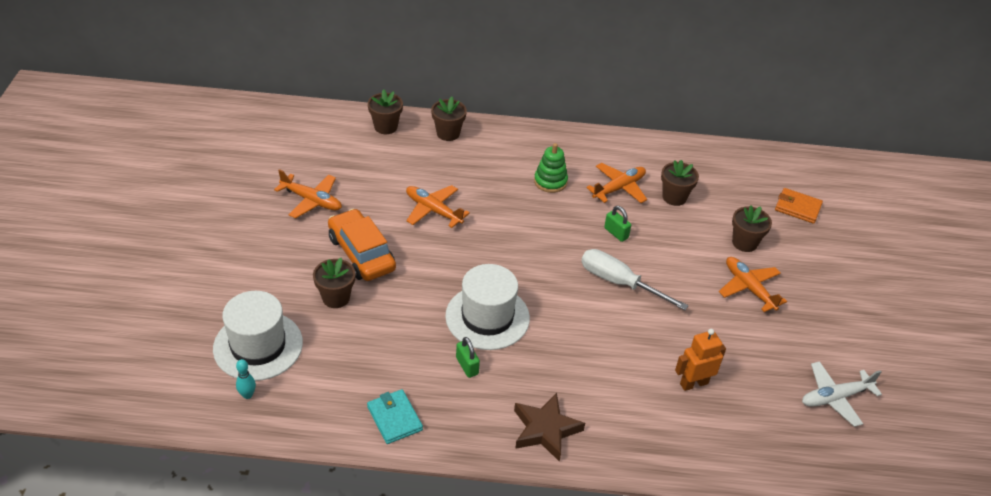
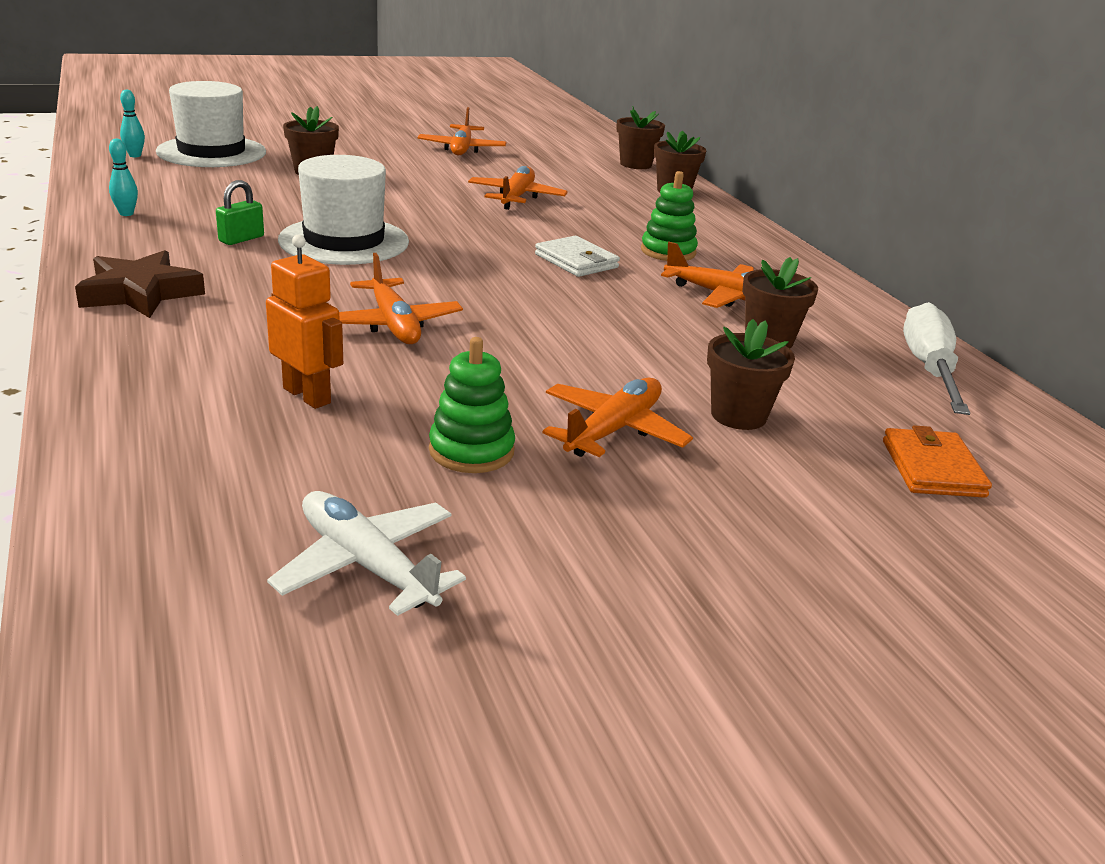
camera: 65 degrees right, 15 degrees down
orange car [328,209,396,281] -> none
turquoise wallet [367,389,423,444] -> turquoise bowling pin [109,139,138,216]
white screwdriver [581,249,689,310] -> white screwdriver moved to [903,302,970,415]
green padlock [604,206,631,242] -> none
none -> orange plane [339,253,463,344]
none -> green stacking toy [429,337,515,473]
none -> white wallet [535,236,620,277]

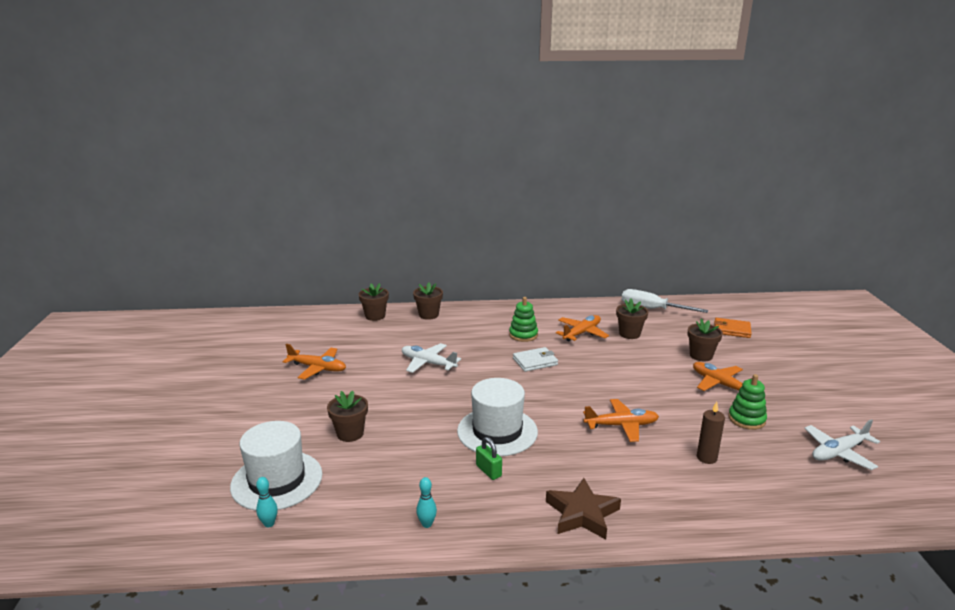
camera: 70 degrees left, 5 degrees down
orange robot [266,234,343,409] -> brown candle [697,402,725,464]
orange plane [468,166,568,210] -> white plane [402,343,461,373]

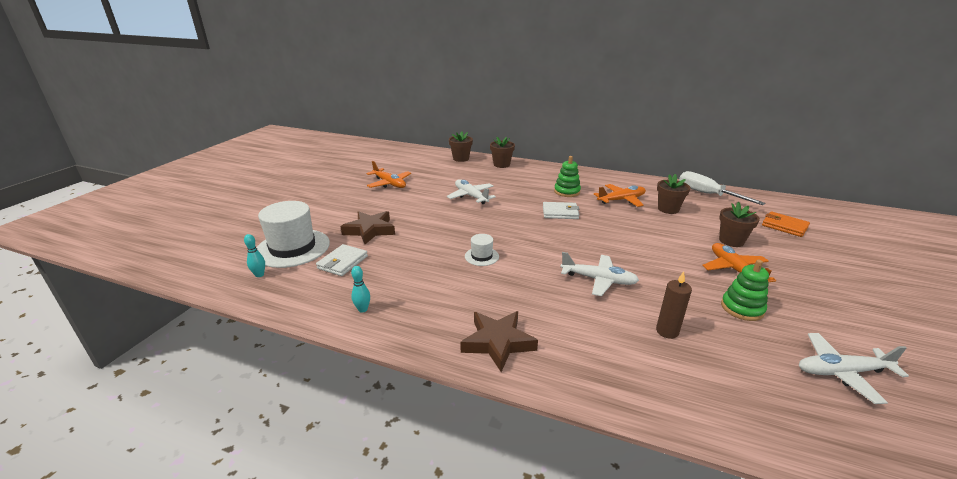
camera: 25 degrees right, 5 degrees up
brown flower pot [327,390,368,442] -> brown star [340,211,395,244]
white hat [457,378,538,456] -> white hat [465,234,499,266], size x0.47
green padlock [476,437,502,480] -> none
orange plane [583,399,659,442] -> white plane [560,252,639,296]
none -> white wallet [316,244,368,276]

